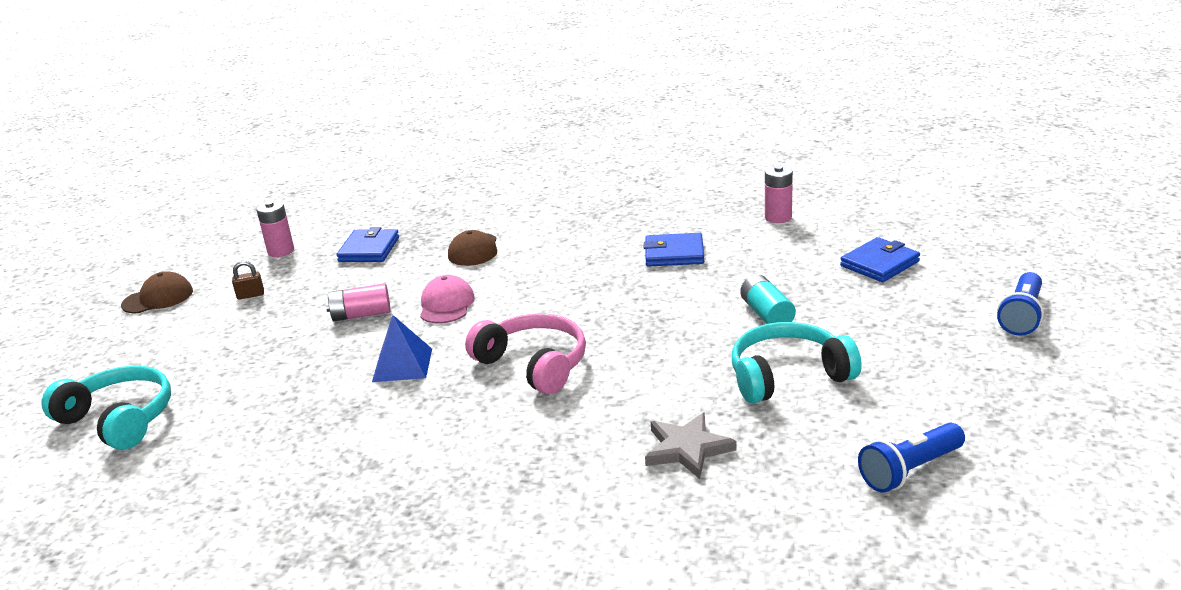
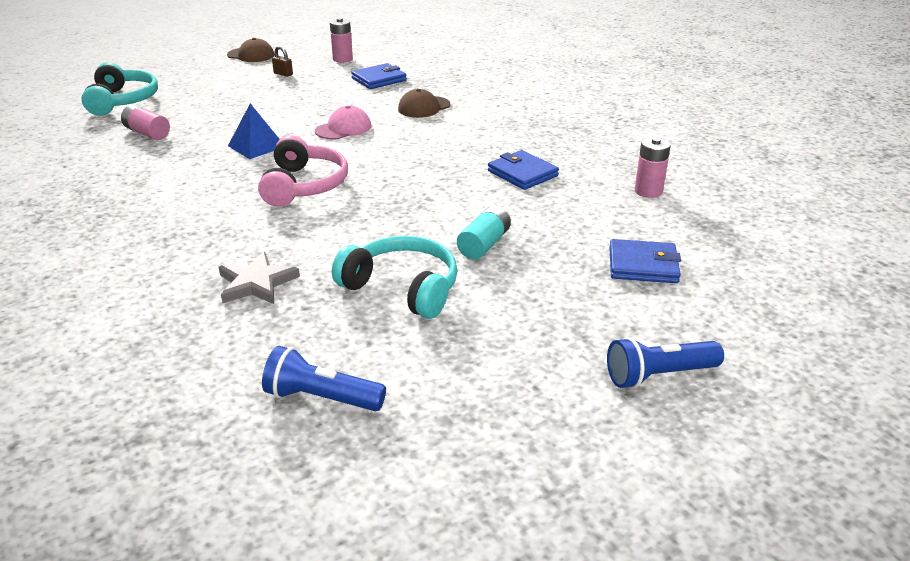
camera: 45 degrees right, 5 degrees up
pink battery [326,283,391,321] -> pink battery moved to [121,105,170,140]

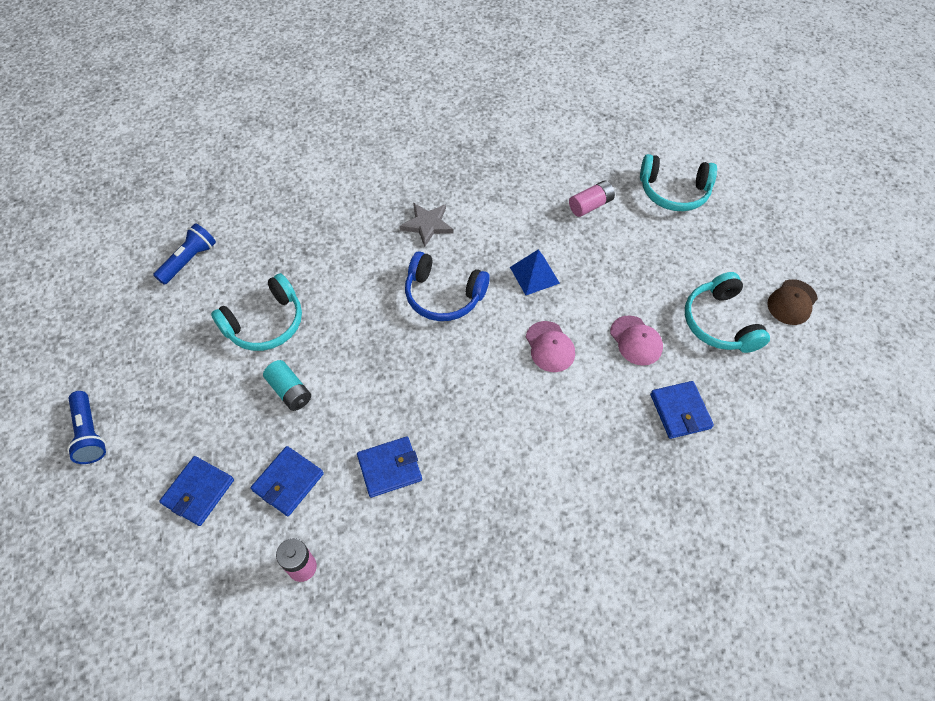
camera: 110 degrees right, 25 degrees up
grey star [219,252,300,304] -> grey star moved to [400,203,453,247]
pink headphones [258,135,348,207] -> blue headphones [405,251,490,321]
brown padlock [272,46,293,77] -> turquoise headphones [685,272,770,353]
pink battery [330,18,353,63] -> none
brown cap [398,89,450,118] -> none
blue flashlight [607,337,724,389] -> blue flashlight turned 150 degrees clockwise [67,391,106,464]
none -> blue wallet [251,446,324,516]
none -> pink cap [610,315,663,366]

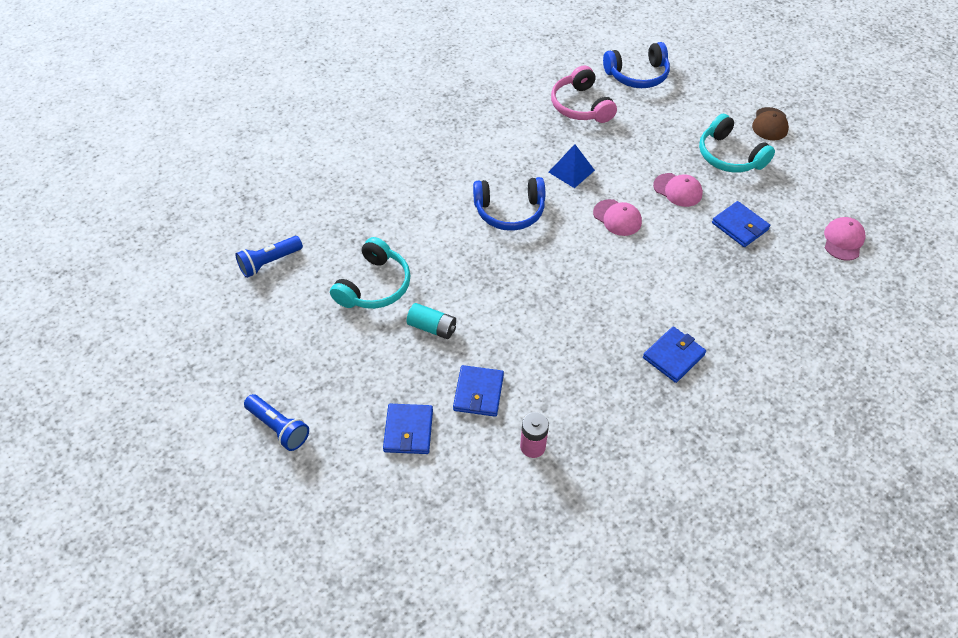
camera: 25 degrees left, 5 degrees down
blue flashlight [153,223,216,285] -> blue flashlight turned 135 degrees counterclockwise [235,236,303,278]
blue wallet [357,436,422,498] -> blue wallet moved to [643,326,706,383]
grey star [400,203,453,247] -> none
pink battery [569,181,615,217] -> pink headphones [551,65,617,123]
turquoise headphones [640,154,717,211] -> blue headphones [603,42,670,88]
none -> pink cap [824,217,865,261]

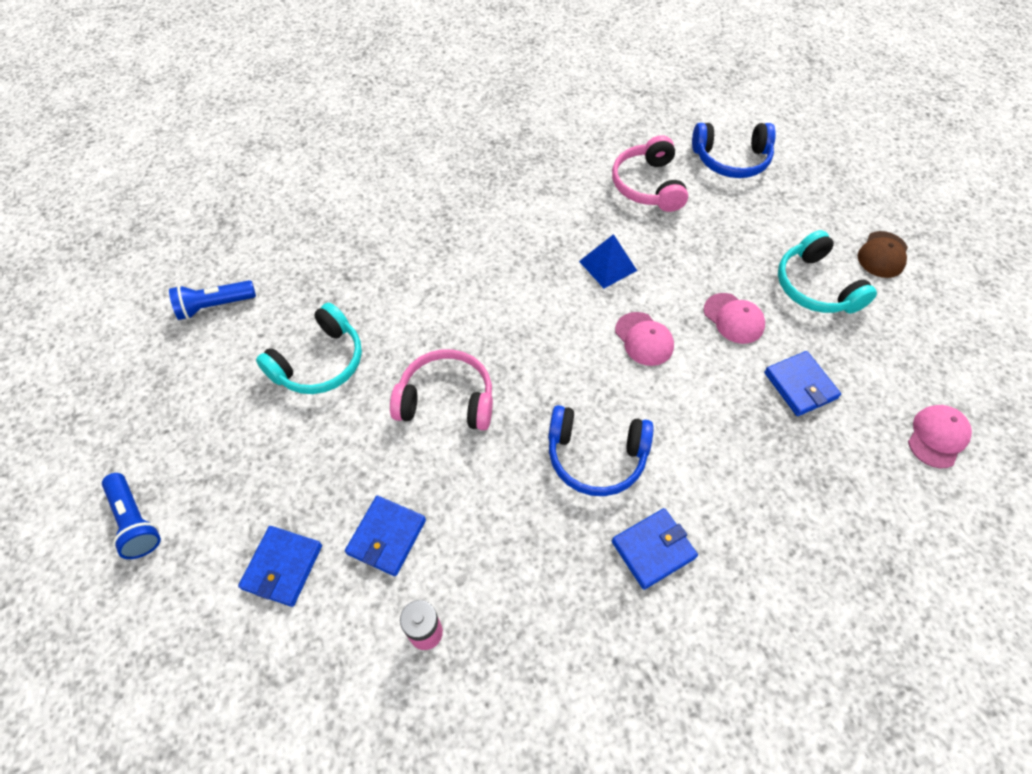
camera: 15 degrees right, 5 degrees up
turquoise battery [407,303,456,339] -> none
blue headphones [473,177,545,231] -> blue headphones moved to [548,405,654,496]
none -> pink headphones [390,349,493,431]

